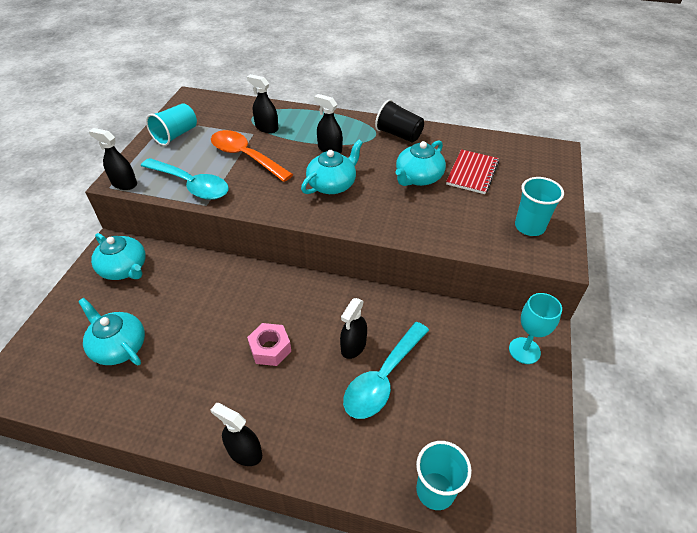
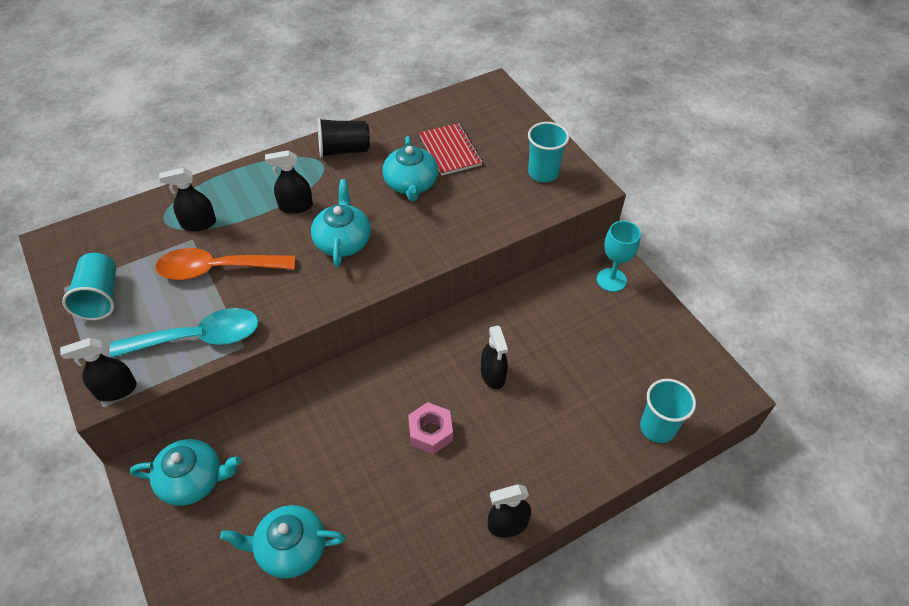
camera: 45 degrees left, 5 degrees up
turquoise spoon [343,322,429,419] -> none

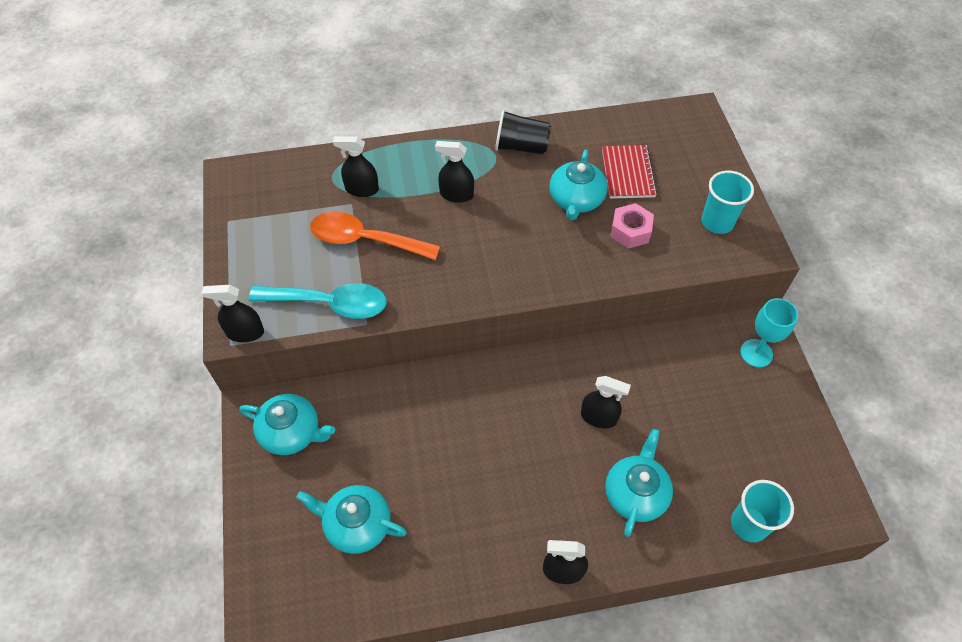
camera: 20 degrees right, 5 degrees up
turquoise cup [62,253,116,320] -> none
turquoise teapot [311,179,371,267] -> turquoise teapot moved to [605,428,673,537]
pink nut [408,402,453,454] -> pink nut moved to [610,203,654,249]
black spray bottle [481,326,508,389] -> black spray bottle turned 75 degrees counterclockwise [581,376,631,429]

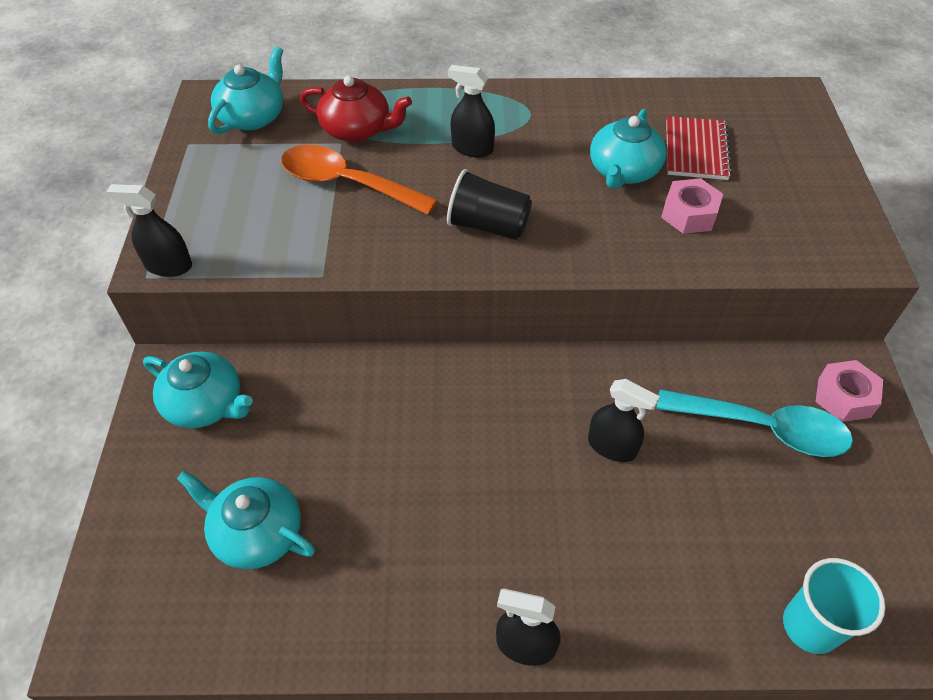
camera: 10 degrees right, 5 degrees down
turquoise spoon [248,283,387,319] -> turquoise spoon moved to [656,389,853,457]
black spray bottle [333,136,379,197] -> red teapot [300,75,412,142]
black cup [495,110,551,154] -> black cup moved to [447,169,532,240]
turquoise teapot [605,428,673,537] -> turquoise teapot moved to [208,46,283,134]
turquoise cup [701,171,754,234] -> none
turquoise goblet [740,298,798,367] -> pink nut [815,360,883,422]

